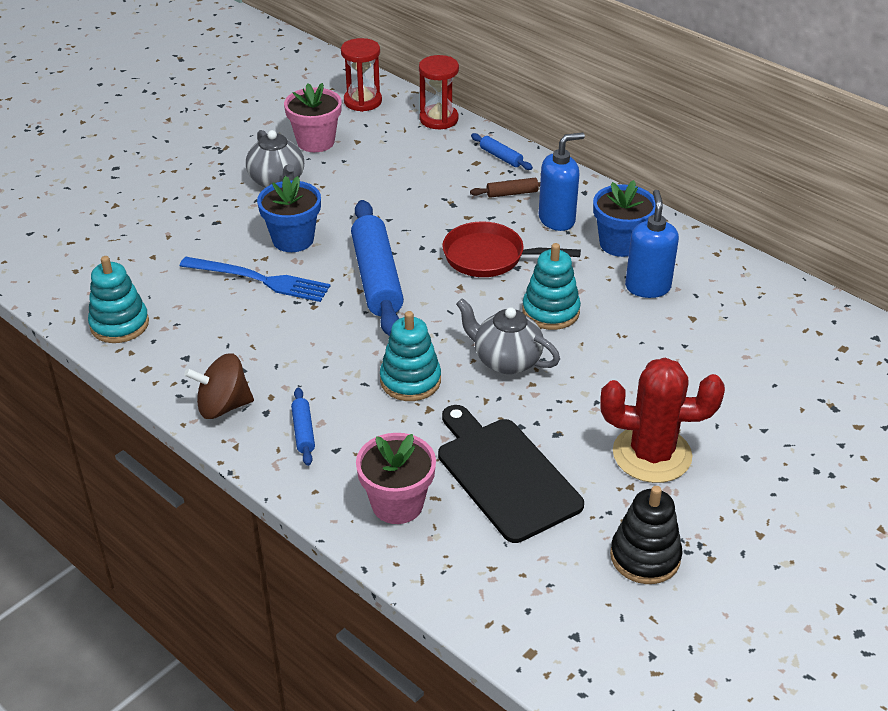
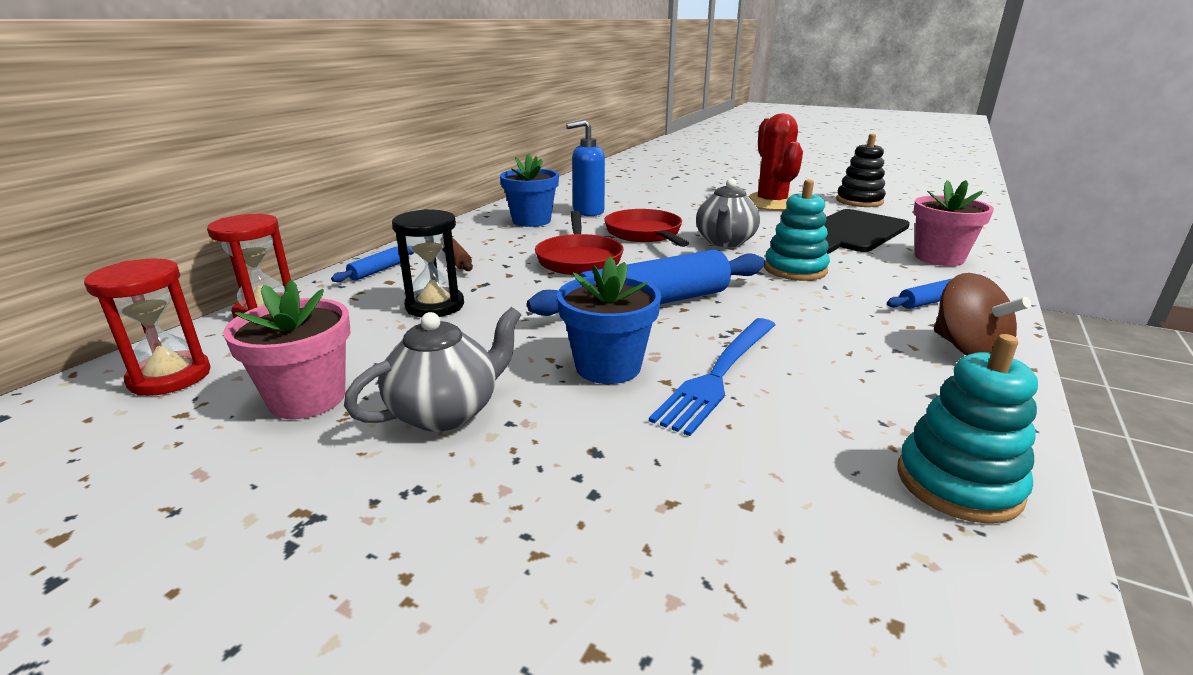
camera: 105 degrees left, 15 degrees down
blue fork [180,257,330,302] -> blue fork turned 150 degrees counterclockwise [649,318,776,436]
turquoise stacking toy [522,243,581,330] -> red pan [604,209,689,247]
blue soap dispenser [539,132,585,231] -> none
none -> black hourglass [392,209,464,317]

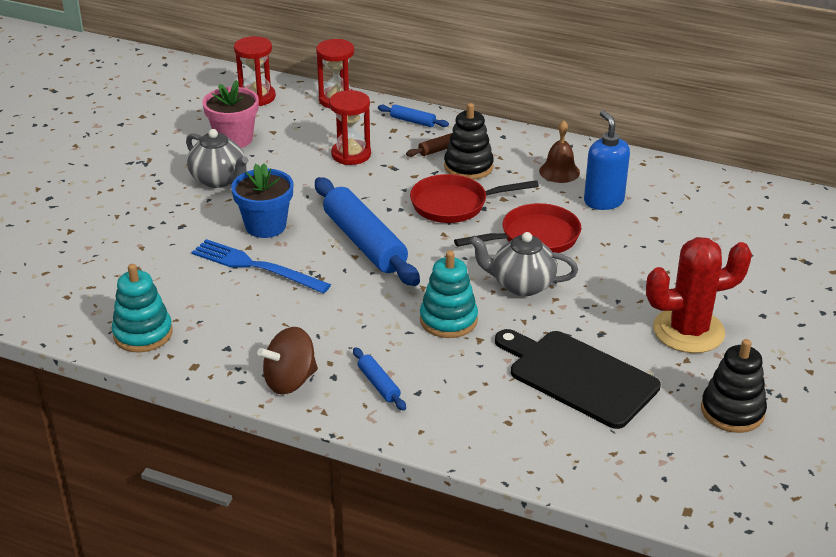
camera: 85 degrees right, 10 degrees up
black hourglass [392,209,464,317] -> red hourglass [329,90,371,165]
blue flower pot [500,154,559,227] -> brown bell [539,120,580,183]
pink flower pot [913,180,994,266] -> none
none -> black stacking toy [444,103,494,180]

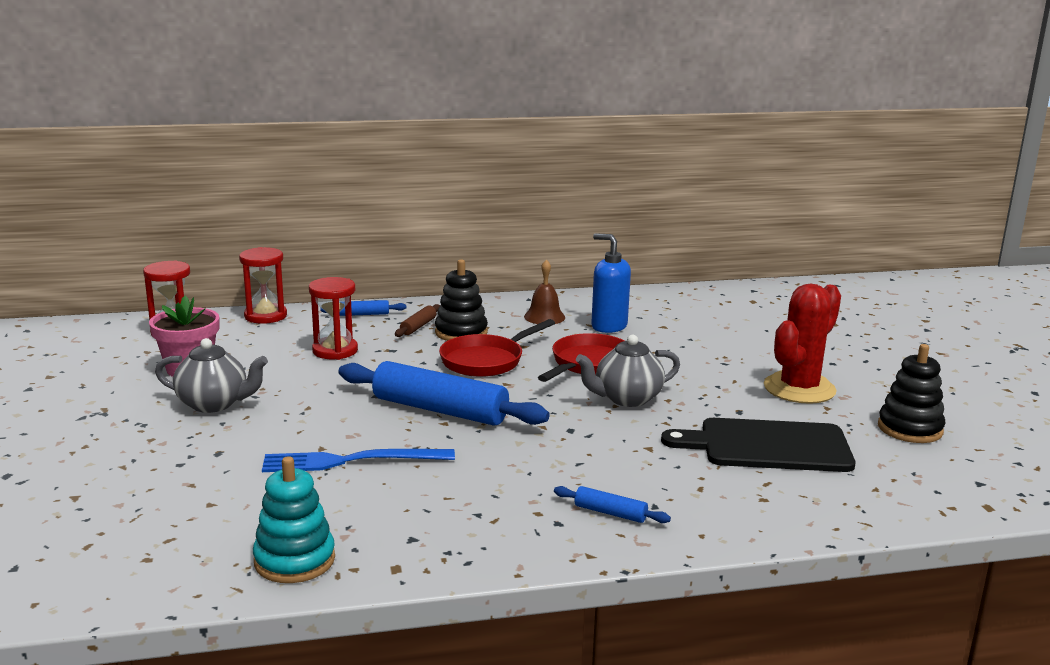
camera: 35 degrees left, 15 degrees down
blue flower pot [231,163,293,238] -> none
brown spinning top [257,327,318,394] -> none
turquoise stacking toy [420,250,478,338] -> none

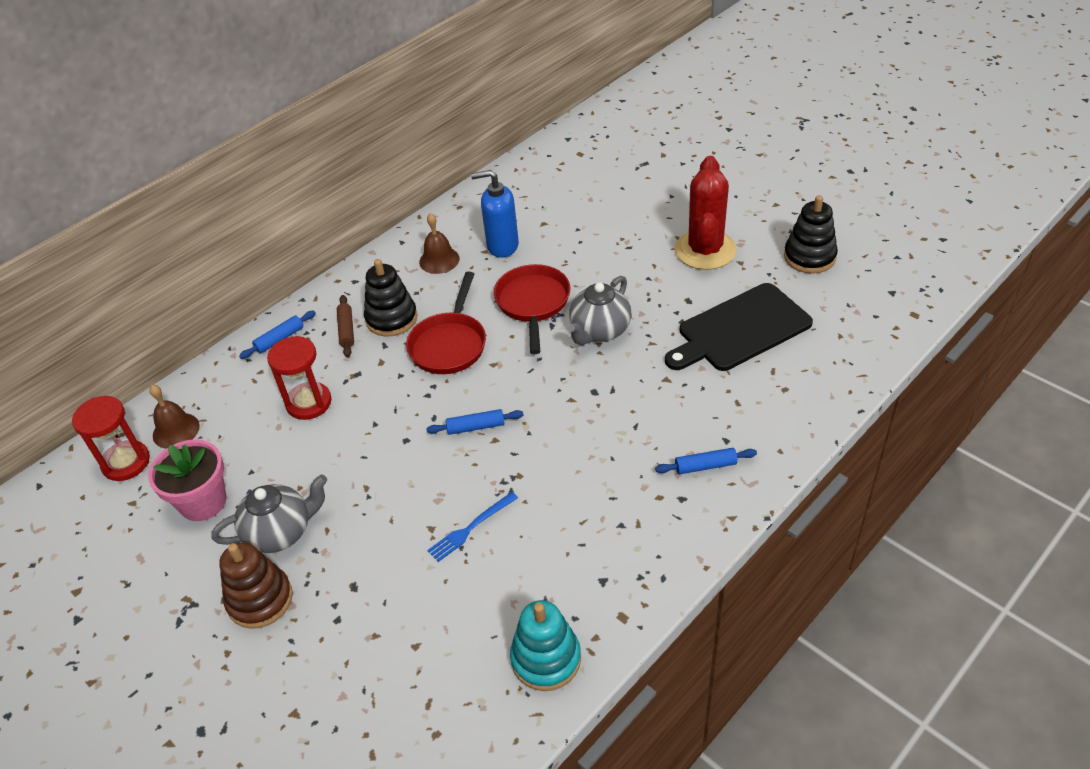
camera: 30 degrees left, 25 degrees up
red hourglass [239,247,287,324] -> none
blue fork [262,449,455,472] -> blue fork [427,492,518,562], size x0.60
blue rolling pin [339,361,550,426] -> blue rolling pin [426,409,523,435], size x0.44
none -> brown bell [149,385,200,449]
none -> brown stacking toy [219,542,293,629]

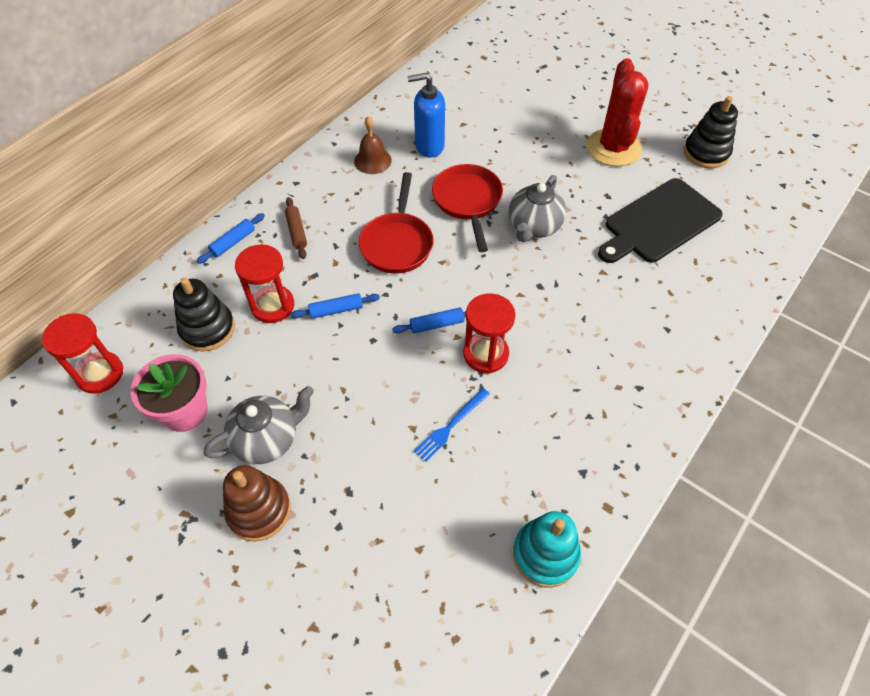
camera: 10 degrees left, 10 degrees up
brown bell [149,385,200,449] -> none
black stacking toy [364,259,417,337] -> black stacking toy moved to [173,277,235,351]
blue rolling pin [655,448,757,474] -> blue rolling pin moved to [291,293,380,319]
none -> red hourglass [463,293,516,373]

